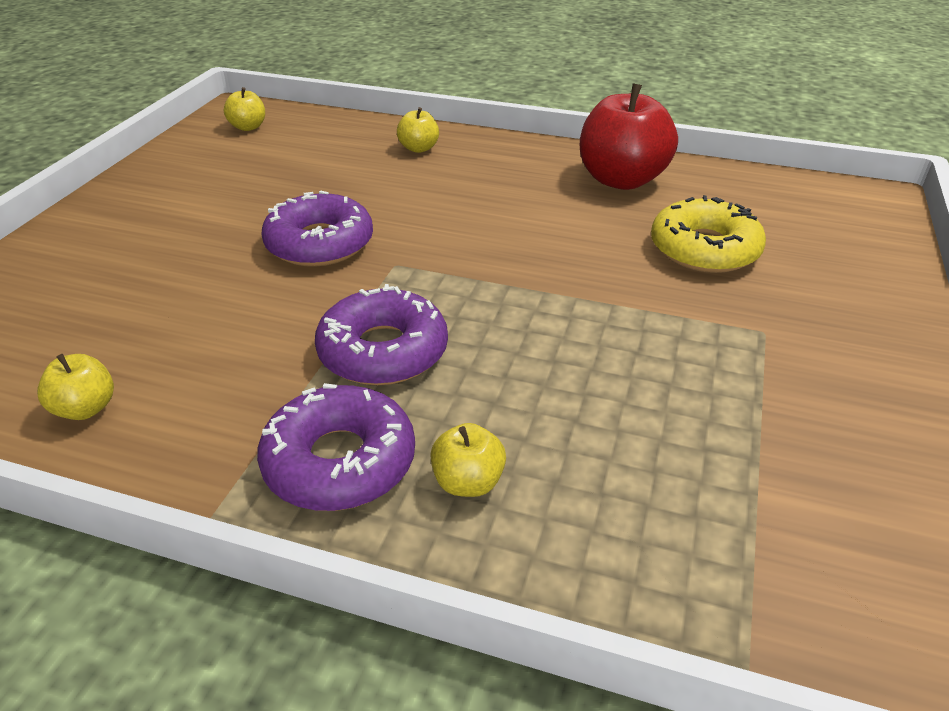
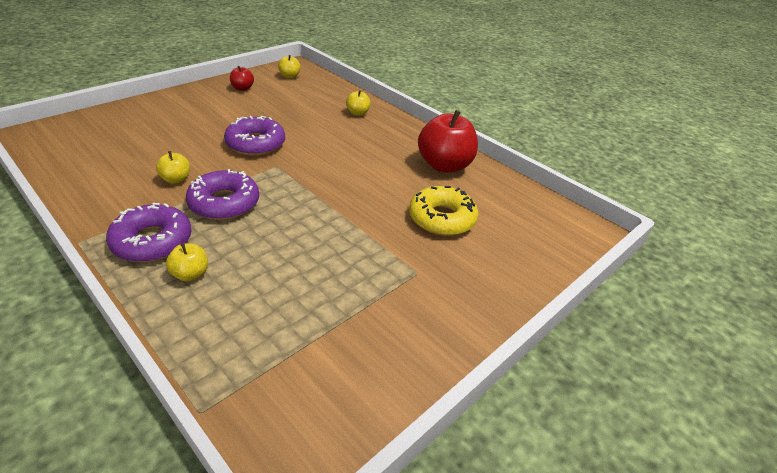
camera: 25 degrees right, 0 degrees up
yellow apple [37,354,114,420] -> yellow apple moved to [156,151,190,184]
none -> red apple [230,66,254,91]

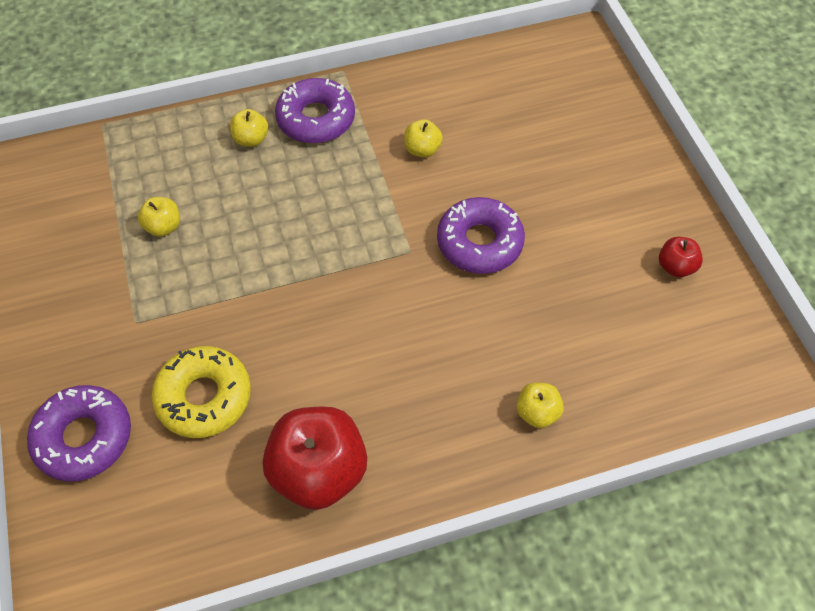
camera: 120 degrees right, 20 degrees up
purple donut [186,169,259,220] -> purple donut moved to [27,385,131,482]
yellow apple [278,55,301,79] -> yellow apple moved to [138,197,180,237]

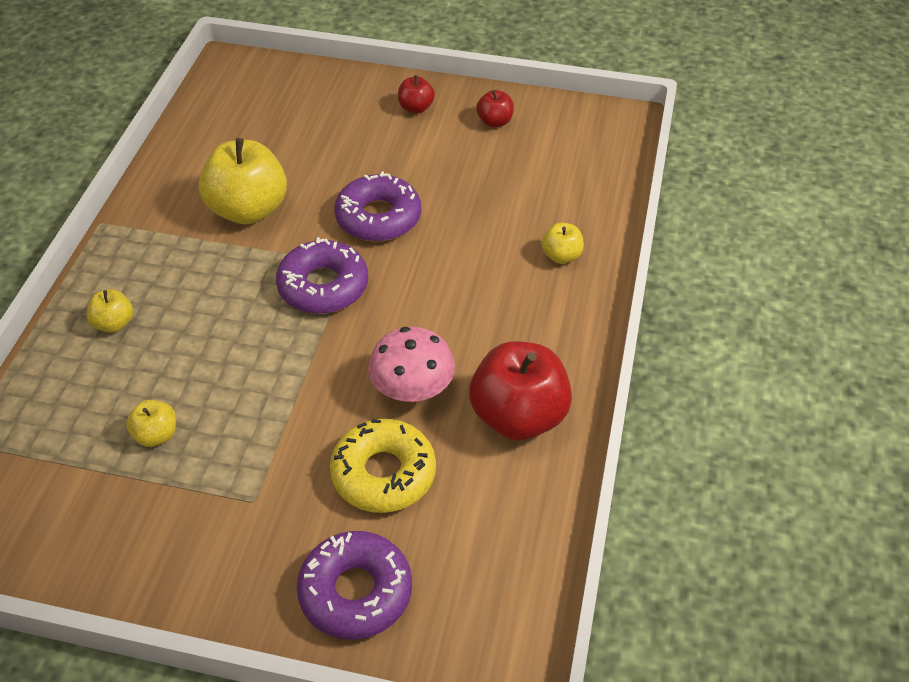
camera: 60 degrees left, 10 degrees down
purple donut [275,78,355,144] -> purple donut moved to [276,237,368,314]
yellow apple [404,120,443,158] -> yellow apple [199,138,287,224], size x2.09
none -> pink mushroom [368,327,455,402]
none -> red apple [398,75,435,113]

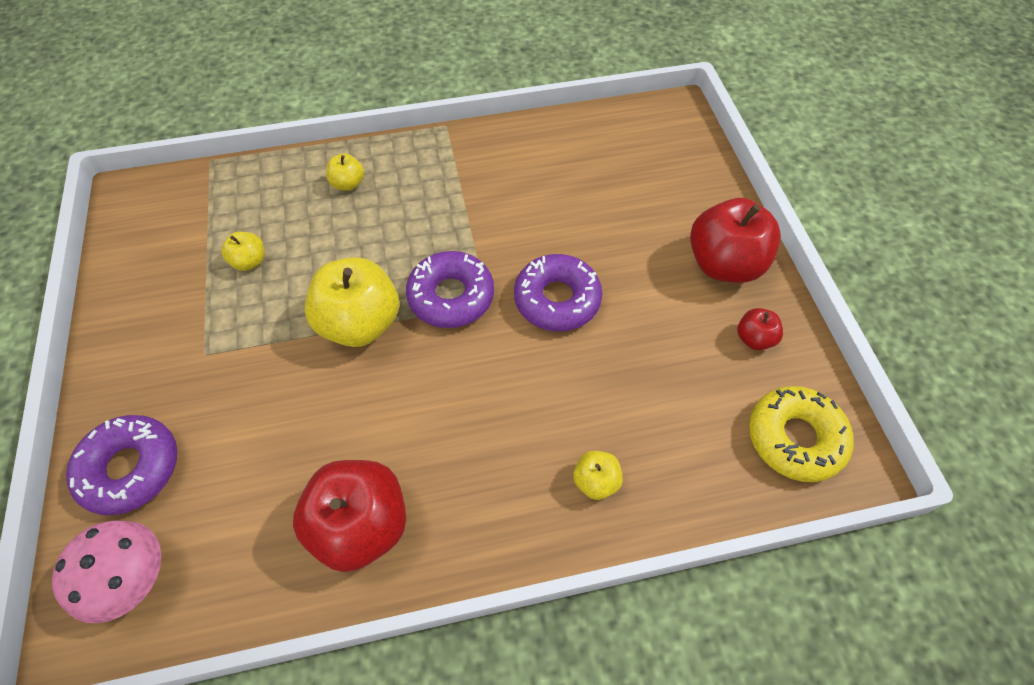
camera: 65 degrees right, 10 degrees up
yellow apple [199,138,287,224] -> yellow apple moved to [305,257,399,347]
yellow donut [330,419,436,513] -> yellow donut moved to [749,386,854,482]
pink mushroom [368,327,455,402] -> pink mushroom moved to [52,520,161,623]
red apple [398,75,435,113] -> red apple [690,198,781,283], size x2.09

